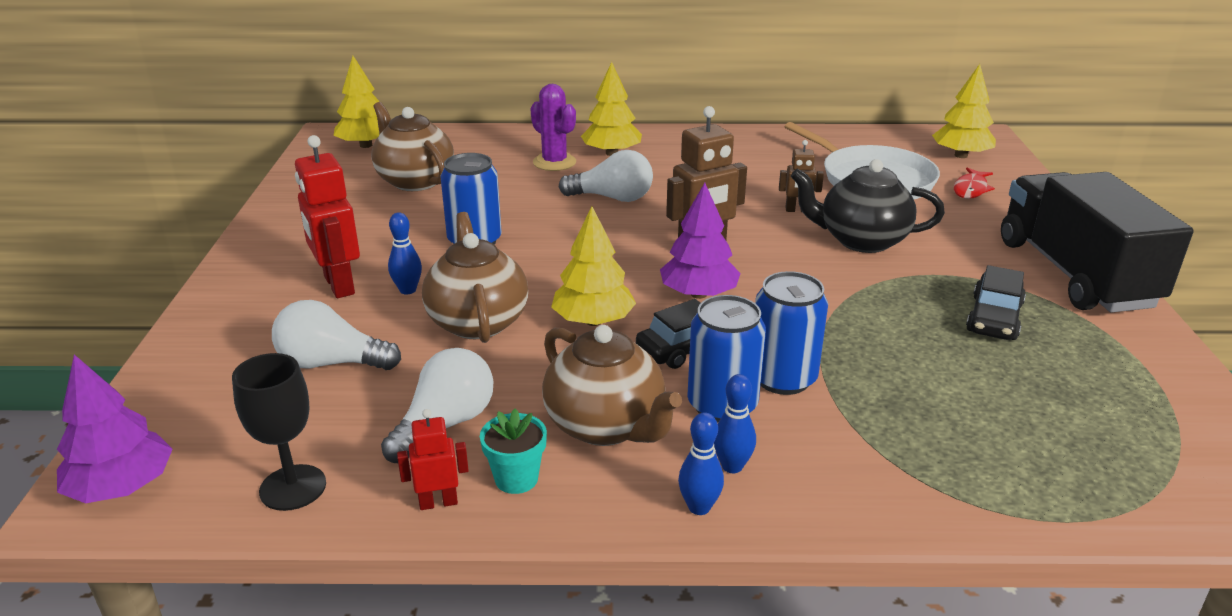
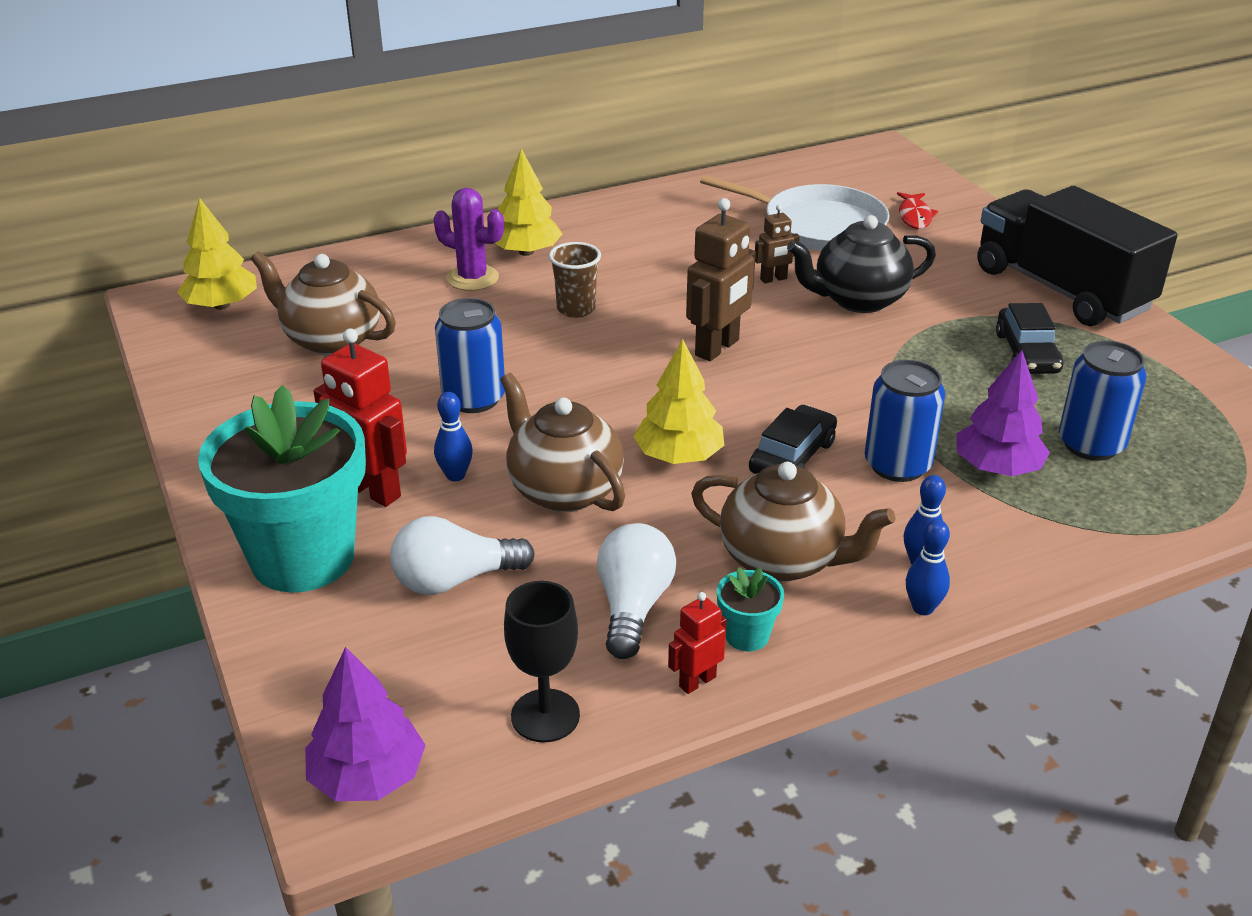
camera: 25 degrees left, 5 degrees up
white light bulb [559,150,653,202] -> brown cup [549,242,601,318]
purple tree [660,183,741,299] -> purple tree moved to [956,350,1050,476]
blue can [688,295,766,422] -> blue can moved to [1059,341,1146,461]
yellow tree [932,64,996,158] -> none
none -> turquoise flower pot [198,385,366,593]

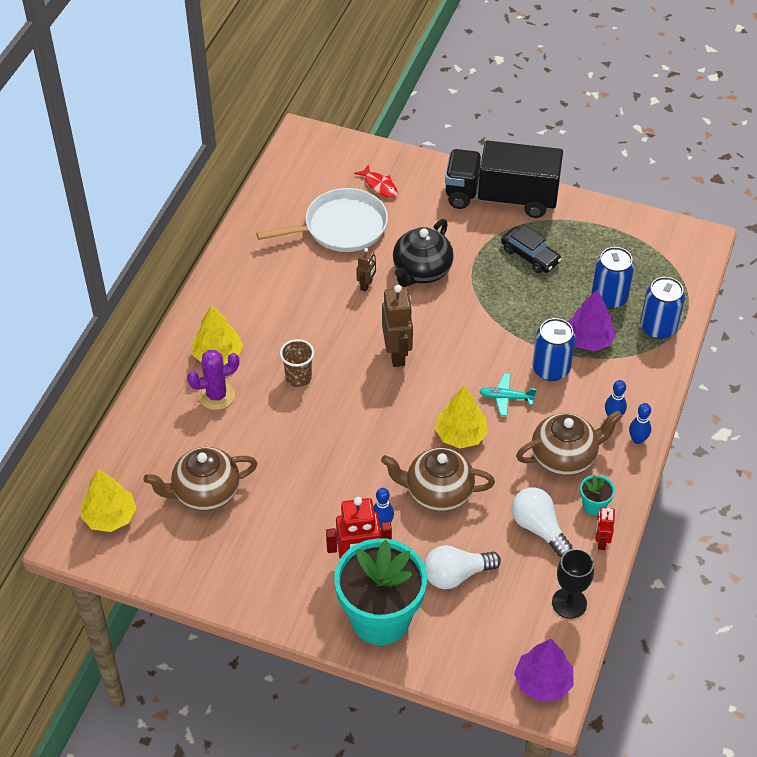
camera: 45 degrees left, 15 degrees up
white light bulb [390,516,535,595] -> white light bulb turned 45 degrees clockwise [424,545,501,589]
blue can [435,298,505,413] -> blue can moved to [640,277,685,339]
black car [749,405,837,474] -> turquoise plane [479,373,536,416]

